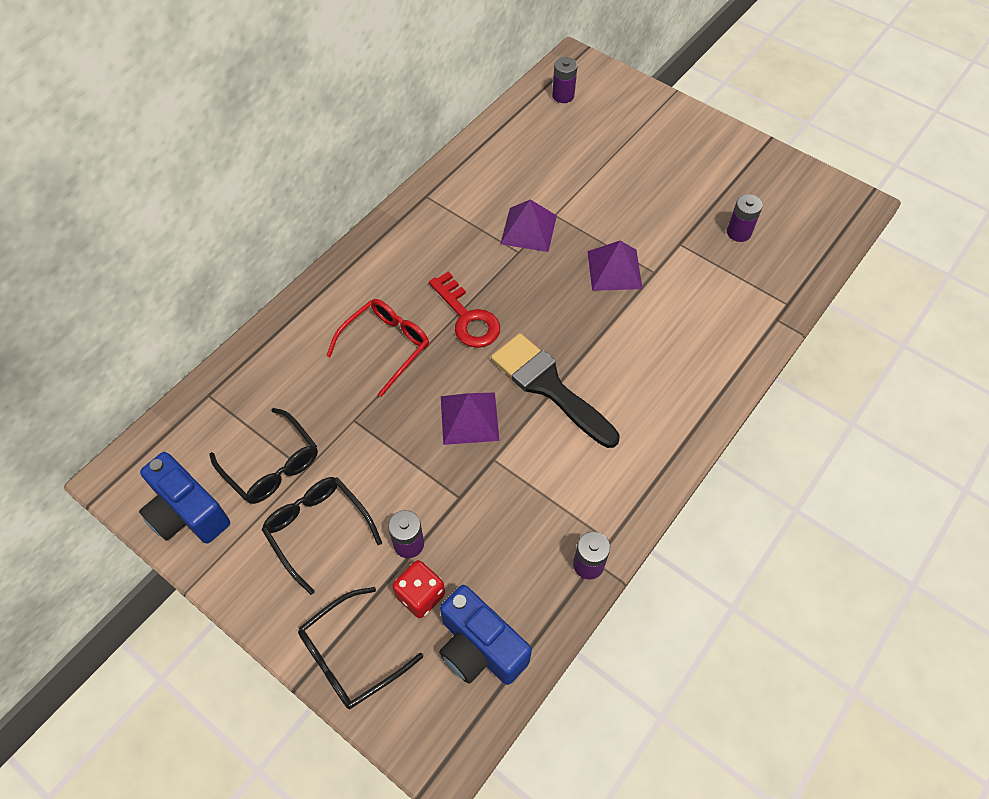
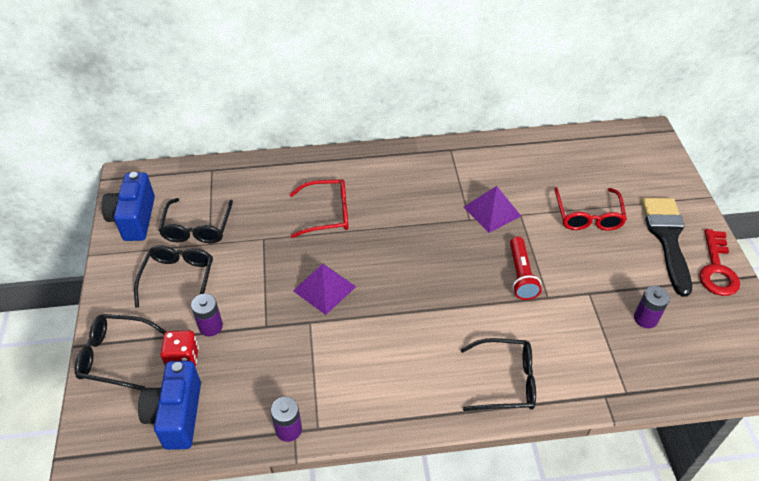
camera: 45 degrees right, 10 degrees down
red key [429,272,500,348] -> red key moved to [699,229,740,296]
black brush [491,333,620,448] -> black brush moved to [642,198,692,297]
purple battery [552,57,577,103] -> none
purple pyramid [587,241,643,291] -> red flashlight [510,236,542,300]
none -> black glasses [461,338,536,411]
none -> red glasses [554,187,627,231]

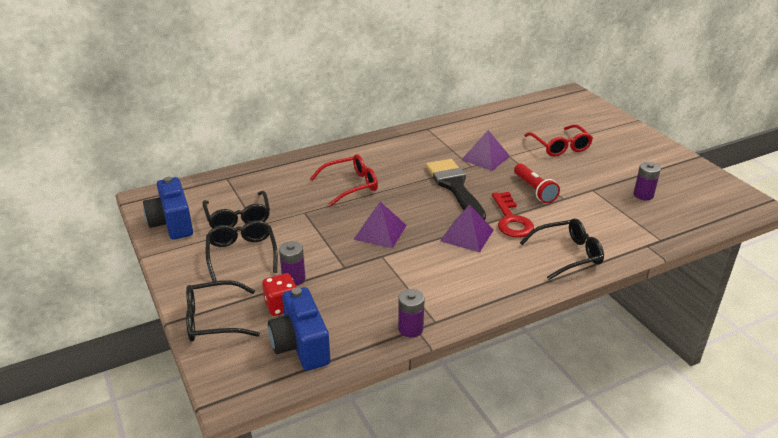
camera: 20 degrees left, 15 degrees down
black brush [642,198,692,297] -> black brush moved to [426,159,486,220]
red key [699,229,740,296] -> red key moved to [492,192,534,238]
none -> purple pyramid [440,205,494,253]

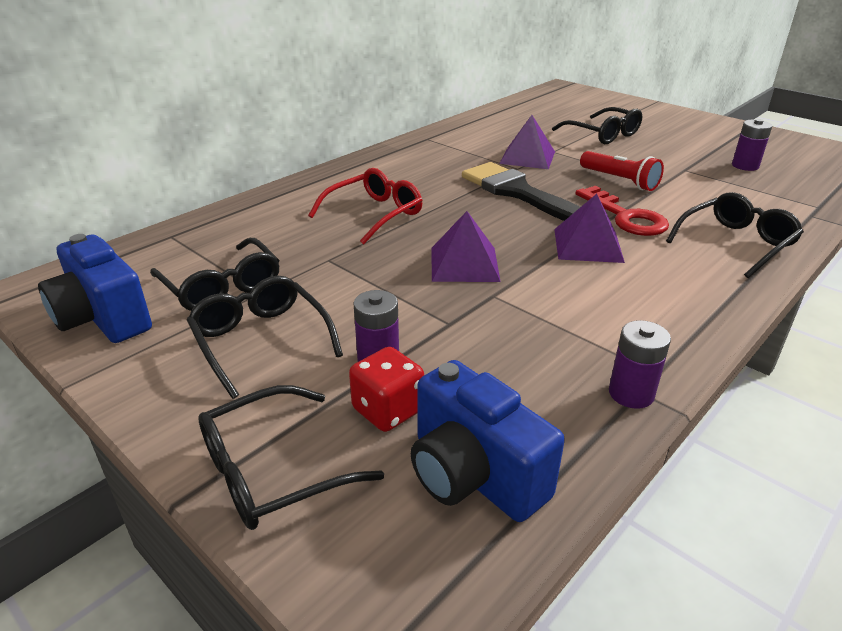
camera: 20 degrees left, 0 degrees up
red glasses [524,124,593,156] -> black glasses [552,107,642,144]

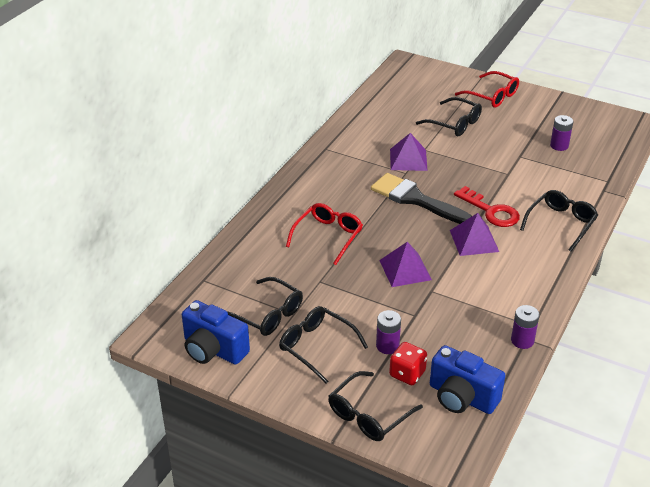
camera: 15 degrees left, 5 degrees up
red flashlight [580,151,664,191] -> none
none -> red glasses [455,71,519,108]

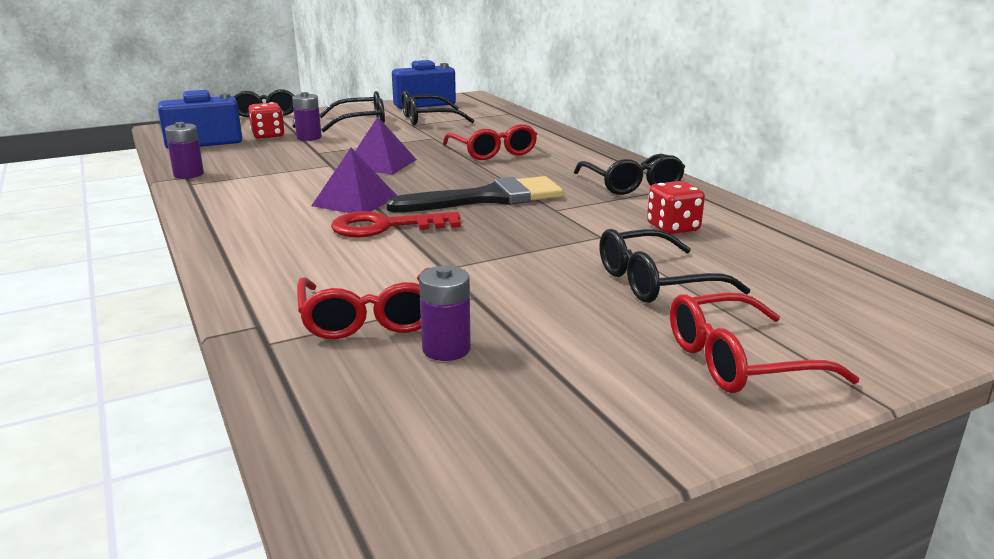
camera: 125 degrees right, 15 degrees down
purple pyramid [390,133,428,171] -> none
black glasses [520,190,598,252] -> black glasses moved to [574,154,685,195]
none -> red glasses [297,268,429,339]
none -> red dice [647,181,705,234]

